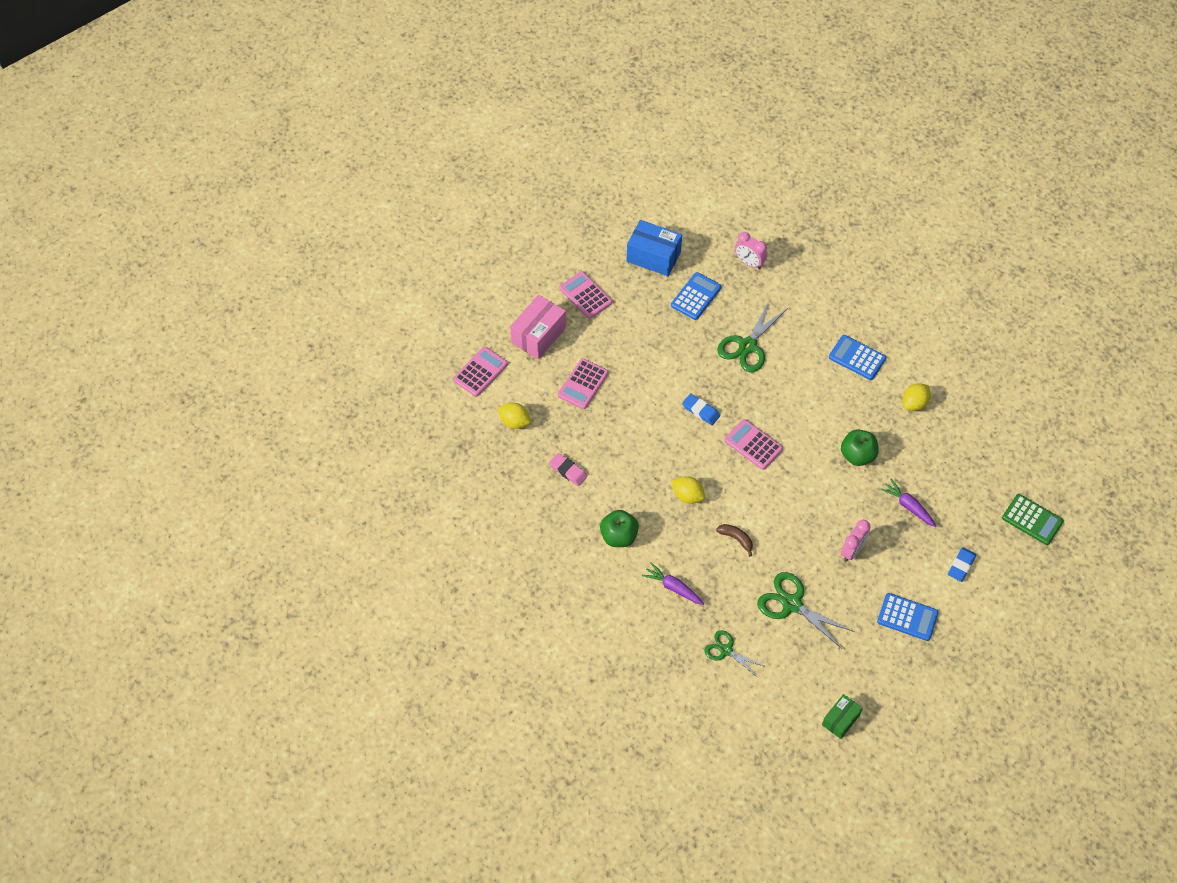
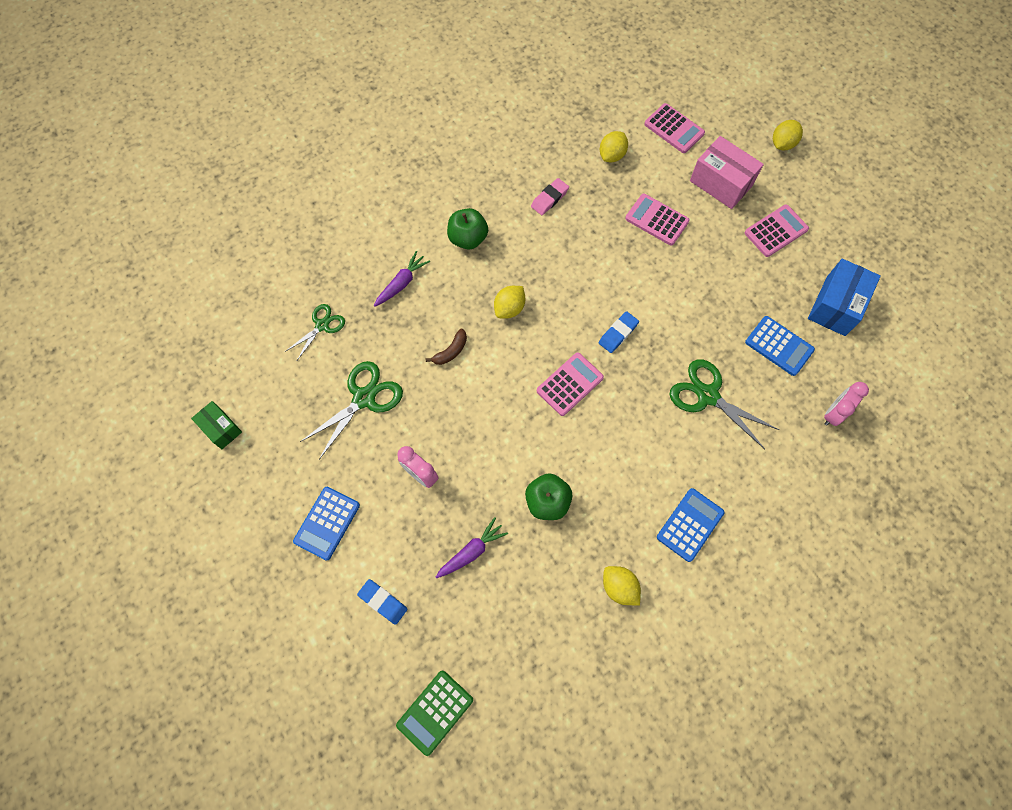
camera: 95 degrees right, 10 degrees up
none -> yellow lemon [773,120,803,150]

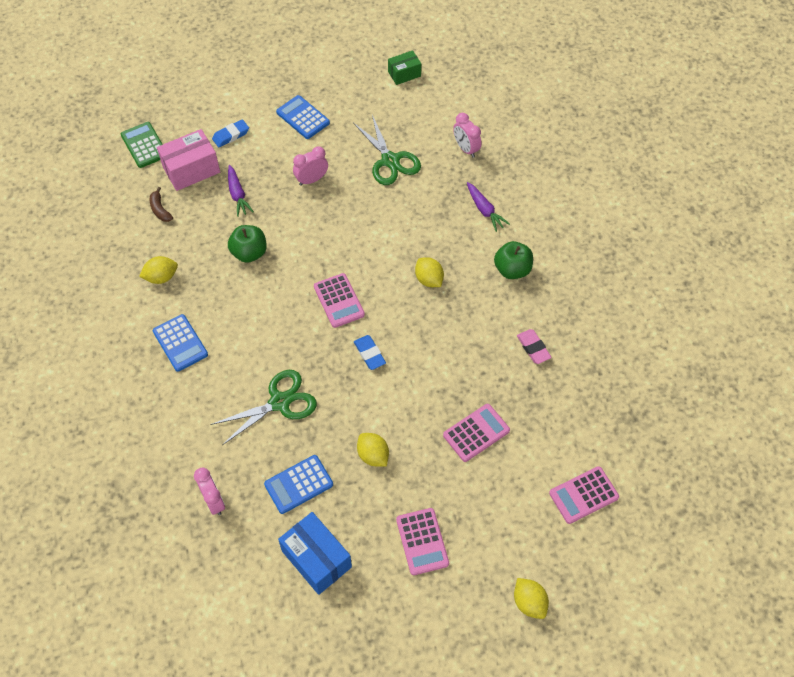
camera: 110 degrees right, 10 degrees down
green scissors [285,304,345,362] -> pink clock [453,113,481,158]
brown banana [426,328,467,365] -> brown banana moved to [150,187,173,222]
yellow lemon [600,131,628,162] -> yellow lemon moved to [357,433,389,467]
pink box [690,136,764,209] -> pink box moved to [157,129,220,191]

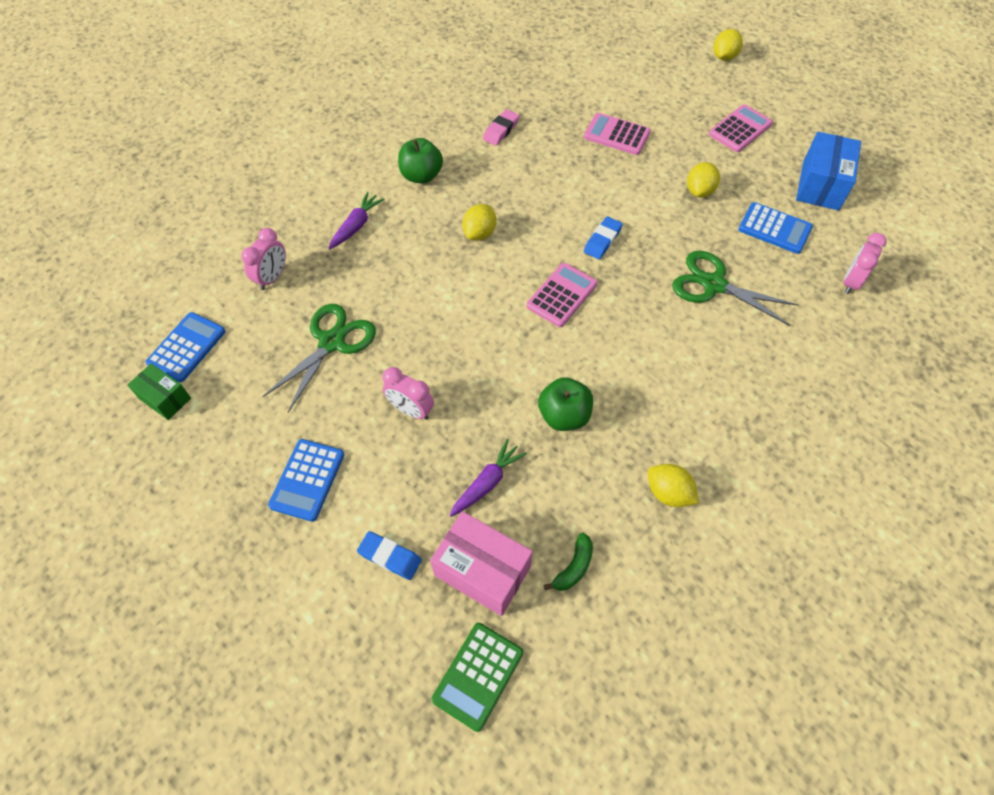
camera: 120 degrees left, 0 degrees up
brown banana [150,187,173,222] -> green banana [544,533,593,591]
blue calculator [153,314,208,372] -> blue calculator moved to [146,312,225,382]
pink calculator [549,466,619,524] -> none

